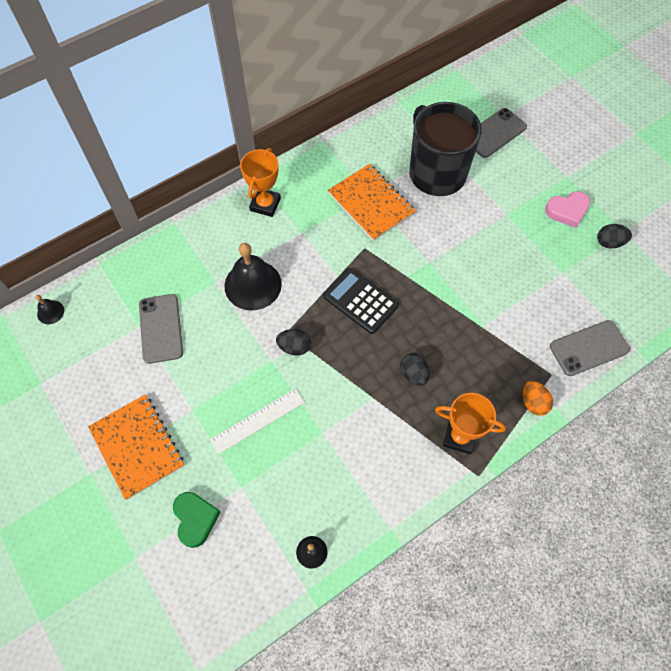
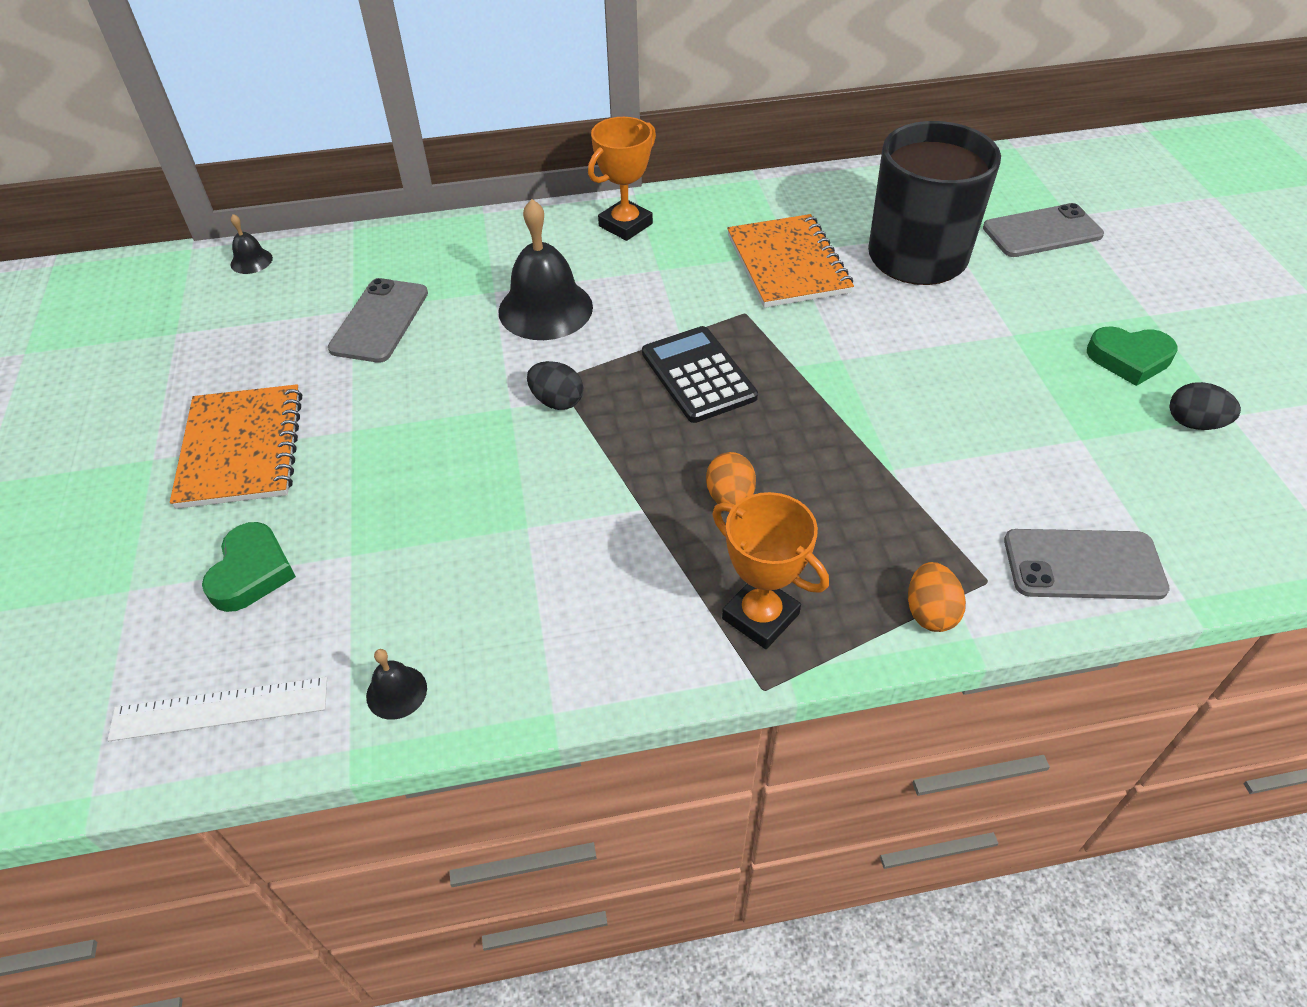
camera: 25 degrees right, 15 degrees down
white ruler [210,388,305,454] -> white ruler moved to [108,677,327,741]
black egg [400,353,430,386] -> orange egg [706,452,756,505]
pink heart [545,191,590,228] -> green heart [1087,326,1177,386]

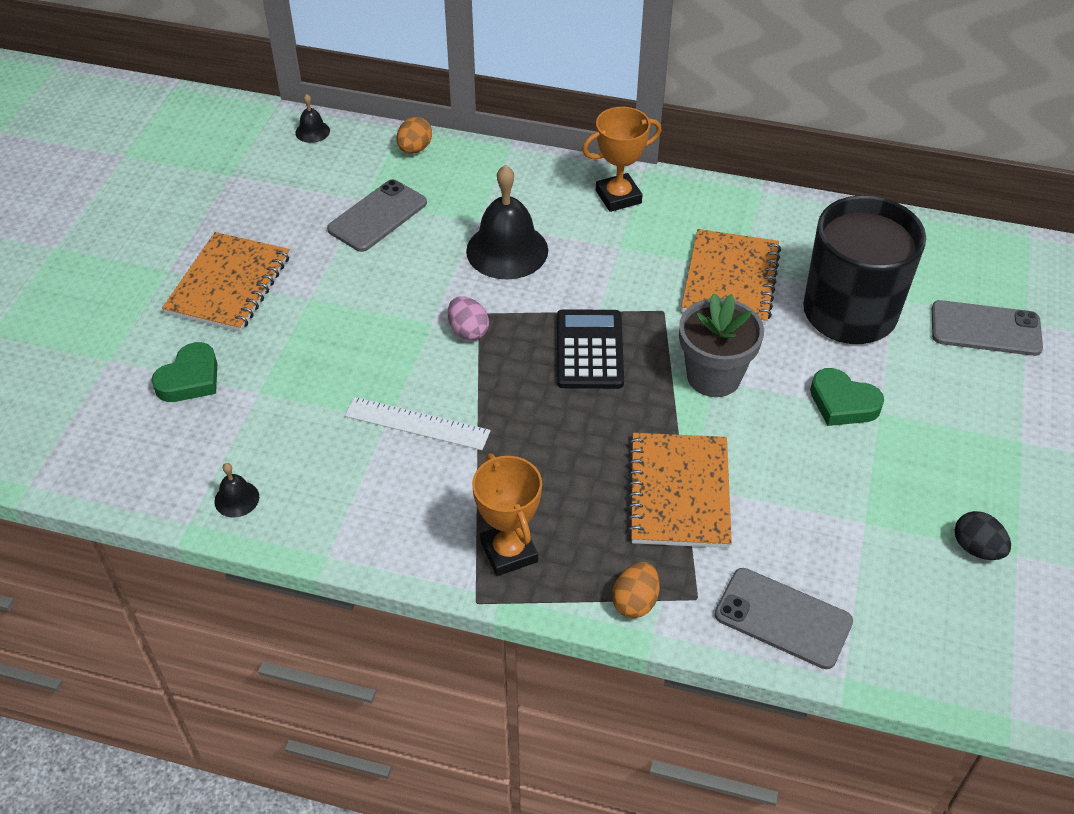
camera: 25 degrees right, 0 degrees up
white ruler [108,677,327,741] -> white ruler moved to [345,397,491,450]
black egg [527,361,583,410] -> pink egg [448,296,489,341]
orange egg [706,452,756,505] -> orange egg moved to [397,117,432,154]
green heart [1087,326,1177,386] -> green heart moved to [810,368,884,426]
none -> orange notebook [627,433,732,548]
none -> grey flower pot [679,293,764,397]

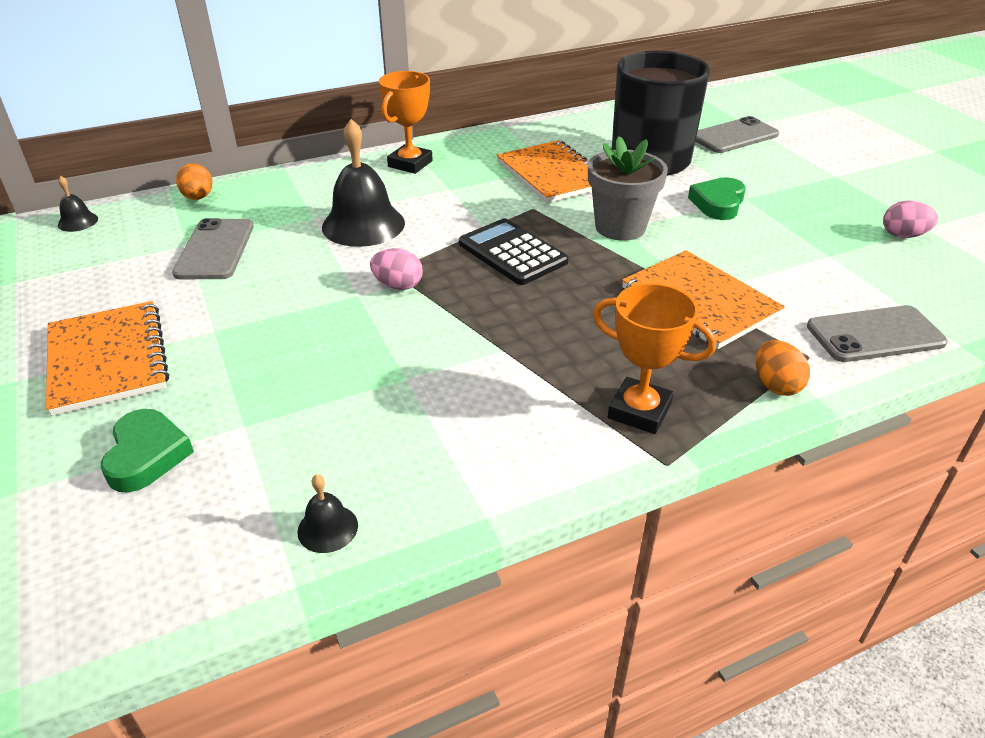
camera: 40 degrees left, 10 degrees down
white ruler [345,397,491,450] -> none
green heart [810,368,884,426] -> green heart turned 120 degrees clockwise [688,177,746,220]
black egg [955,511,1011,560] -> pink egg [883,201,938,238]

